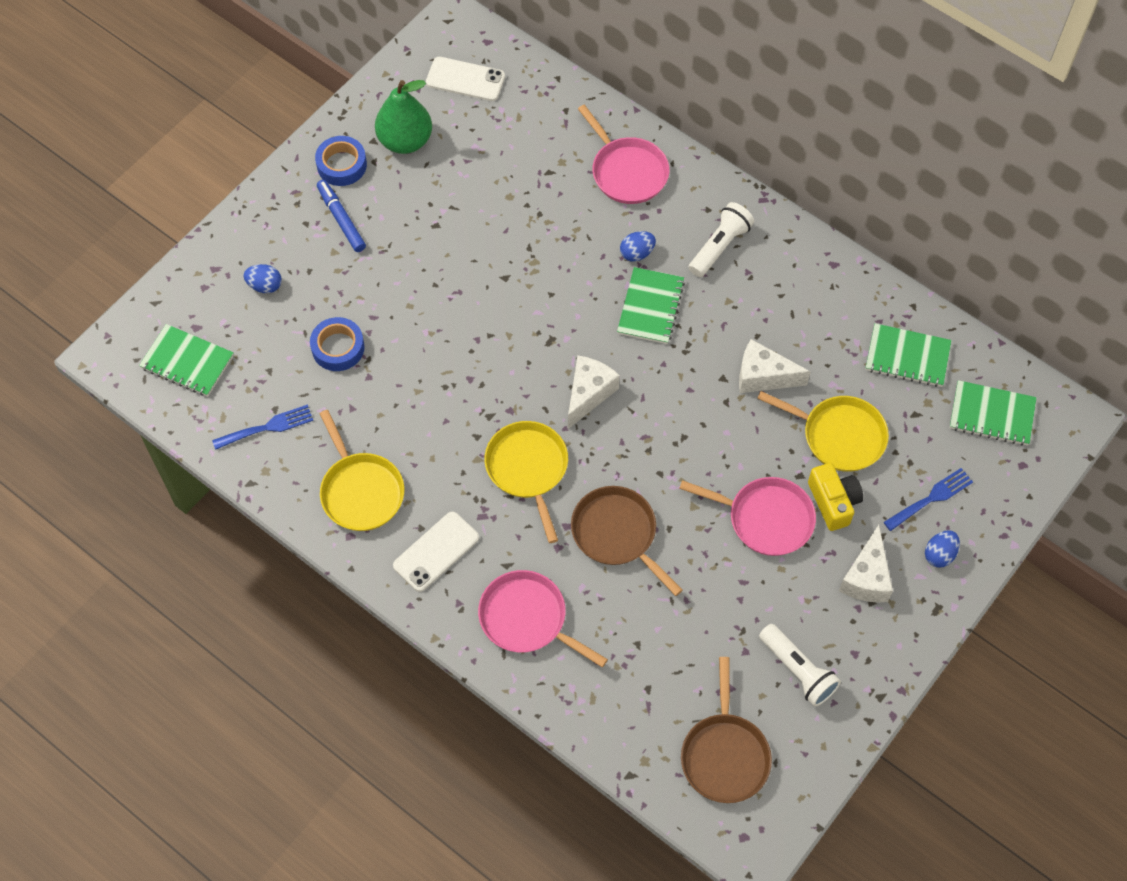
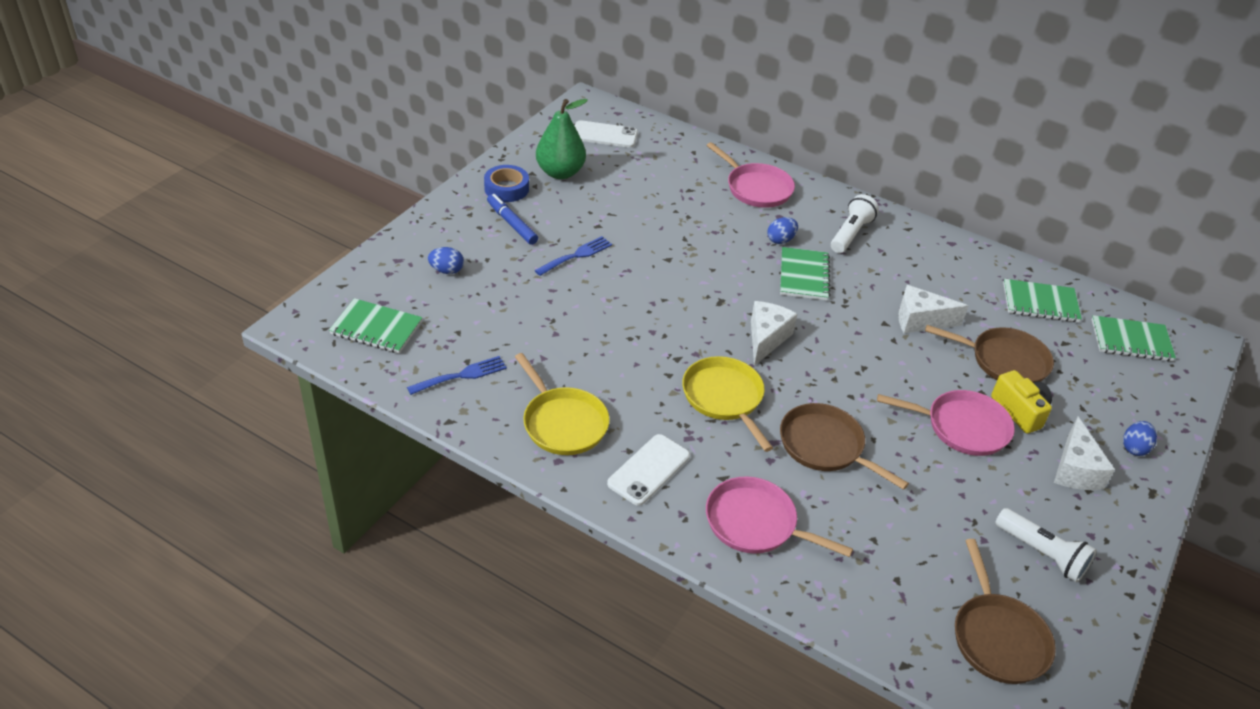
camera: 10 degrees left, 20 degrees down
blue tape [310,317,365,371] -> none
yellow pan [757,391,889,472] -> brown pan [925,325,1054,383]
blue fork [884,468,973,531] -> blue fork moved to [534,236,612,276]

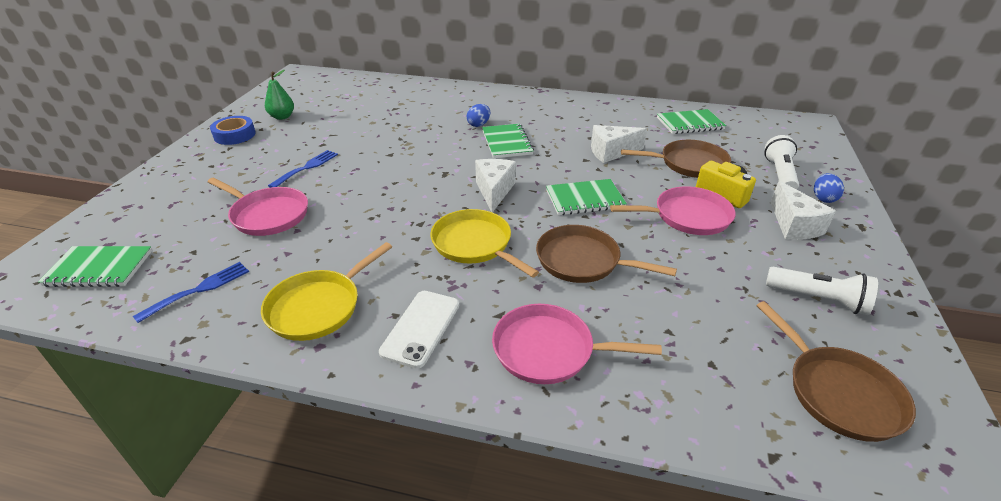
camera: 15 degrees left, 5 degrees down
blue egg [428,247,464,274] -> none
blue marker [487,194,538,245] -> none
yellow pan [515,353,610,455] -> yellow pan turned 90 degrees clockwise [261,242,392,341]
green pear [536,99,588,179] -> green pear [265,70,294,120], size x0.65
white phone [575,120,638,148] -> none
pink pan [706,142,795,208] -> pink pan moved to [208,178,308,236]
white flashlight [831,194,879,253] -> white flashlight moved to [764,135,799,190]
green notebook [1091,315,1176,361] -> green notebook moved to [546,179,627,215]

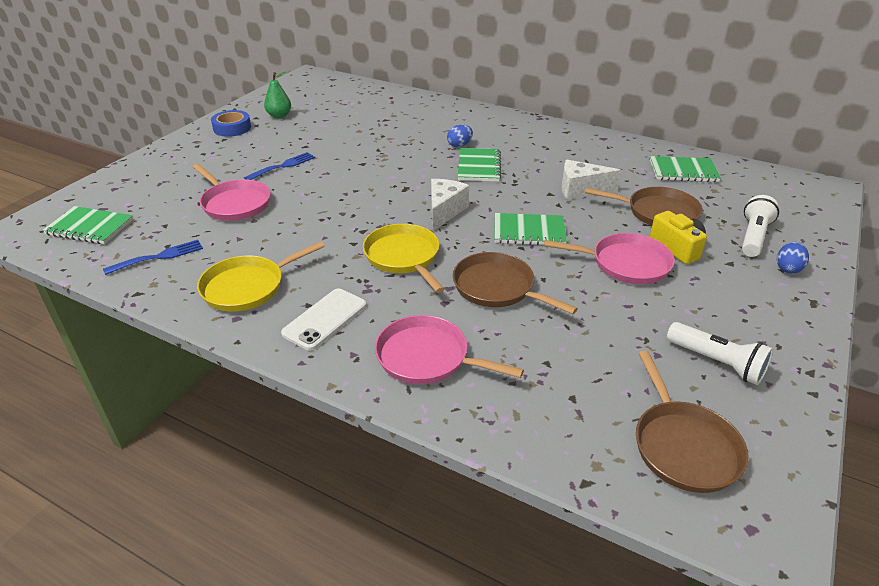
camera: 15 degrees right, 0 degrees up
white cheese [771,181,836,240] -> none

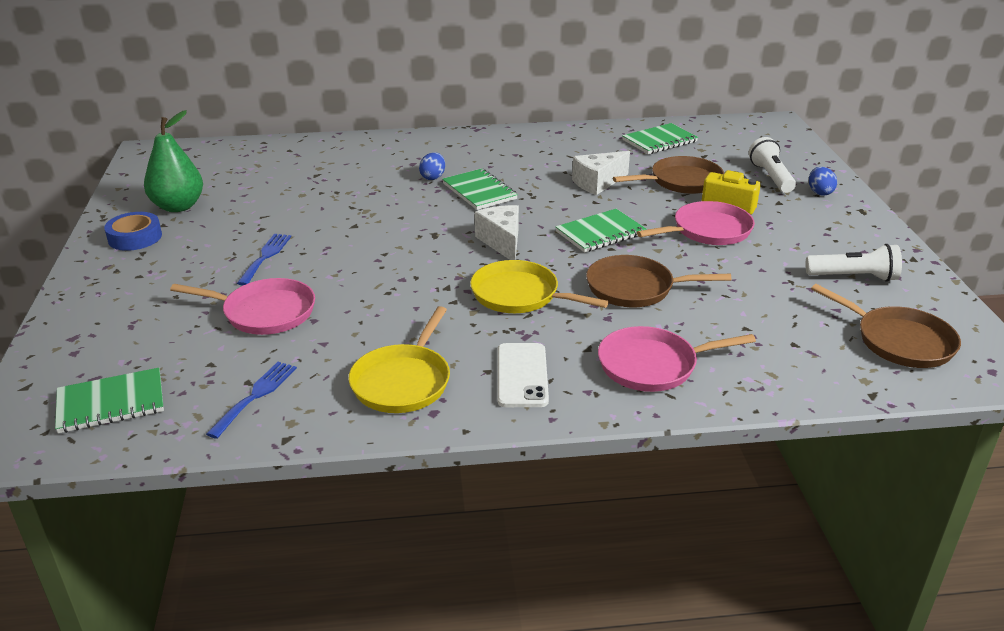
camera: 35 degrees left, 5 degrees down
green pear [264,71,291,118] -> green pear [144,110,203,212], size x1.55

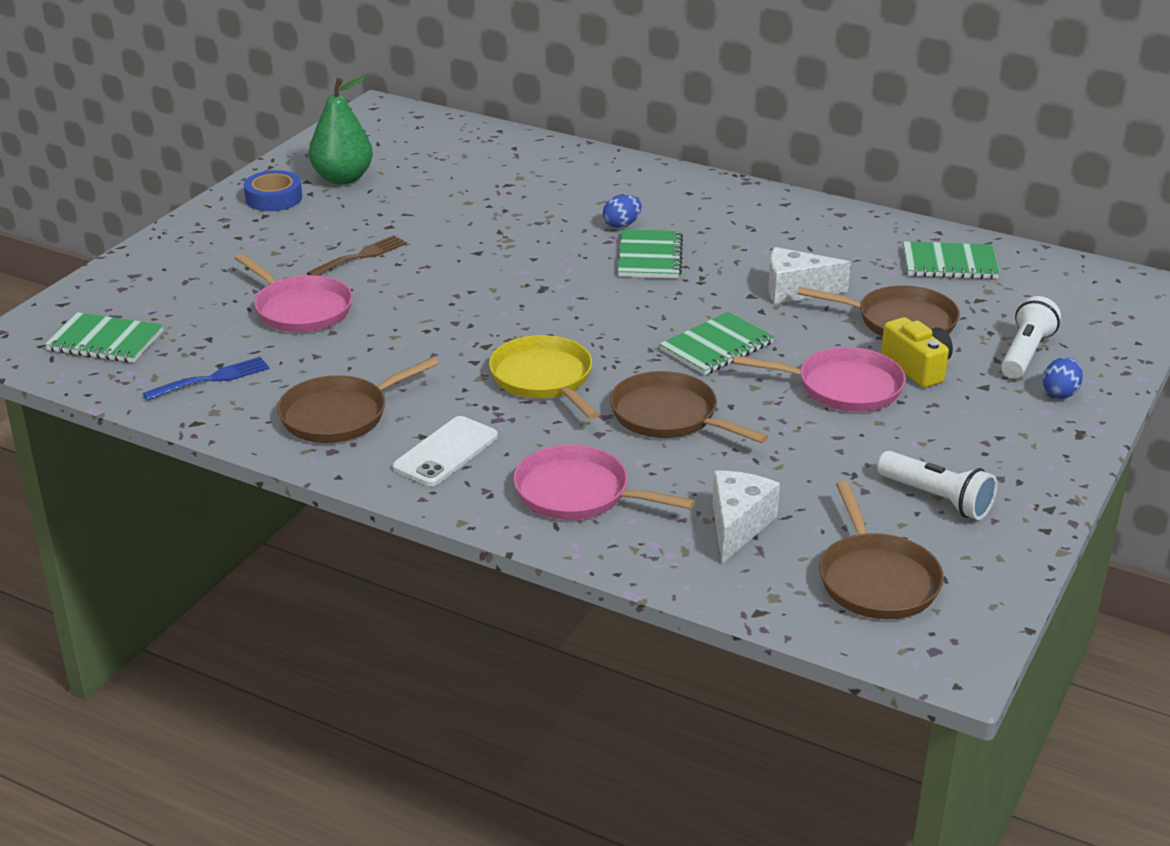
camera: 35 degrees right, 0 degrees up
blue fork [237,234,291,286] -> brown fork [307,235,407,276]
yellow pan [349,306,450,413] -> brown pan [277,357,439,443]
white cheese [475,205,519,260] -> white cheese moved to [713,471,780,564]
green notebook [555,209,647,253] -> green notebook turned 45 degrees counterclockwise [660,312,774,375]

